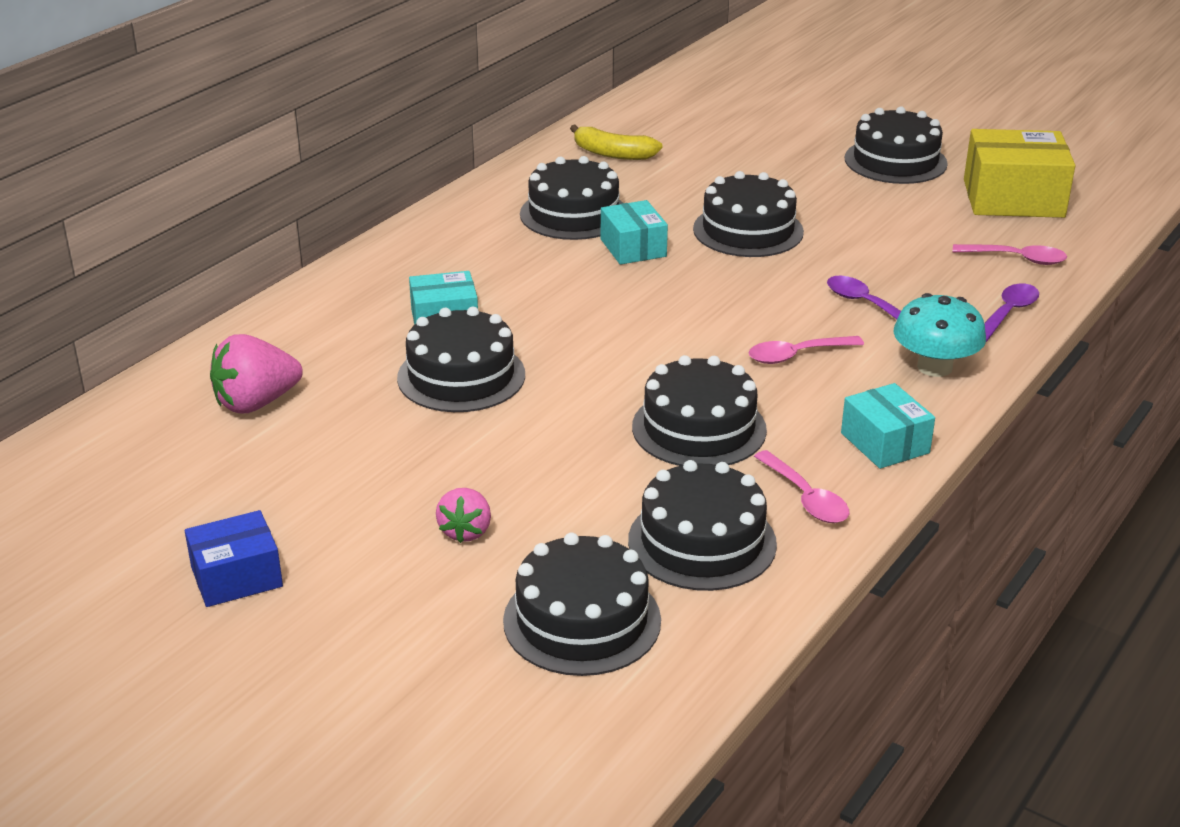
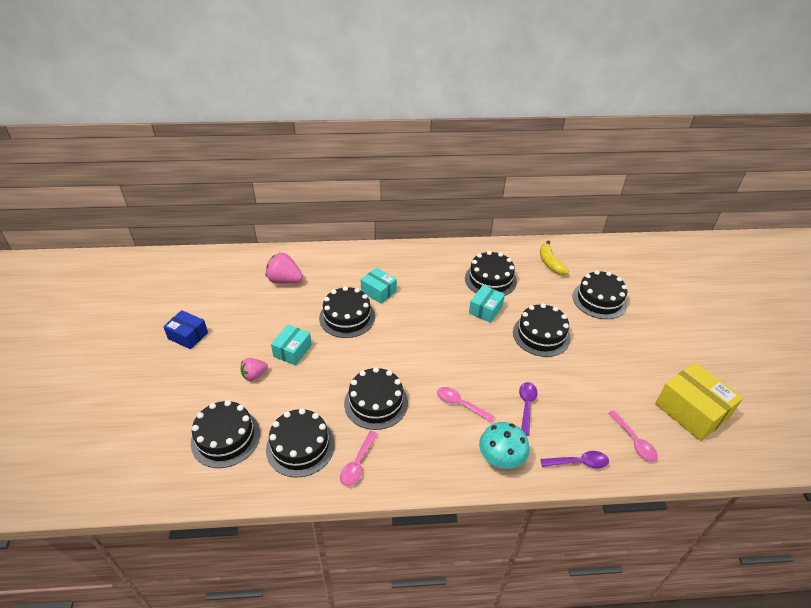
camera: 50 degrees right, 10 degrees up
turquoise box [841,383,935,469] -> turquoise box moved to [271,325,312,366]
black cake [845,106,948,184] -> black cake moved to [573,270,627,319]

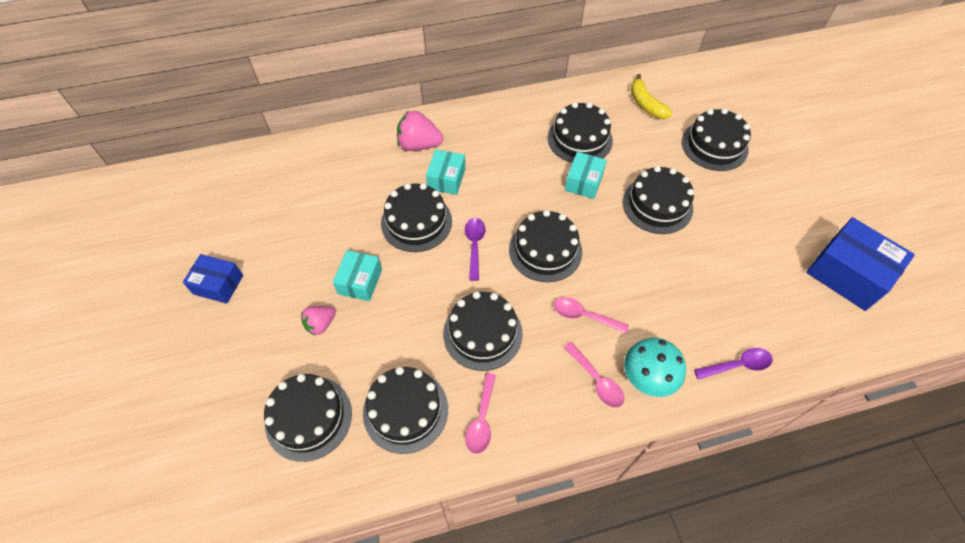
camera: 10 degrees left, 15 degrees up
pink strawberry [266,253,303,284] -> pink strawberry moved to [397,111,443,151]
turquoise box [361,268,397,304] -> turquoise box turned 75 degrees clockwise [426,149,465,195]
purple spoon [519,382,538,436] -> purple spoon moved to [465,218,486,281]
pink spoon [608,410,658,462] -> pink spoon moved to [564,342,625,408]
yellow box [655,362,743,441] -> blue box [806,217,915,311]
none -> black cake [509,210,582,282]

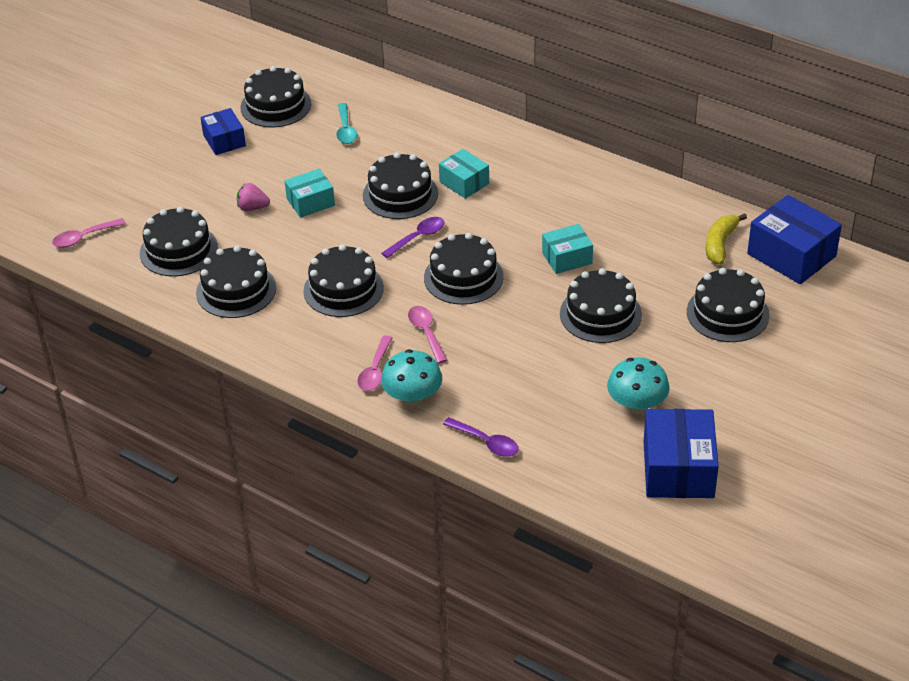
camera: 50 degrees right, 15 degrees down
pink strawberry [397,111,443,151] -> none
turquoise box [426,149,465,195] -> turquoise box turned 75 degrees clockwise [439,149,489,199]
pink spoon [465,373,496,454] -> pink spoon moved to [52,218,126,248]
black cake [548,102,613,163] -> black cake moved to [240,66,311,127]
none -> turquoise spoon [336,103,357,144]
none -> turquoise mushroom [607,357,670,413]
none -> blue box [747,195,842,284]

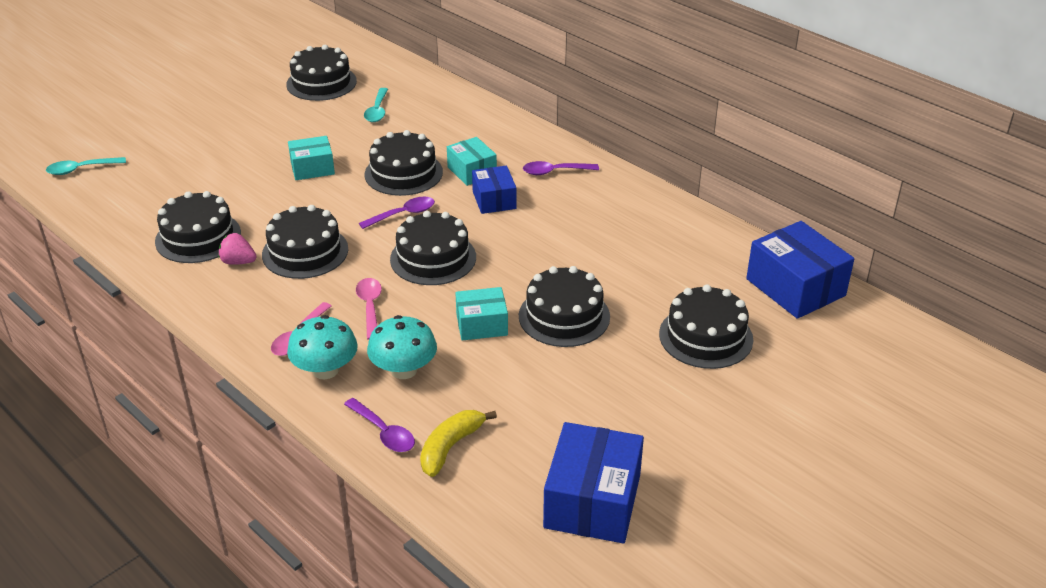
camera: 10 degrees right, 5 degrees down
pink spoon [52,218,126,248] -> turquoise spoon [46,157,126,175]
black cake [140,206,218,277] -> none
blue box [200,108,246,155] -> blue box moved to [472,166,517,214]
pink strawberry [237,183,270,211] -> pink strawberry moved to [218,233,257,265]
turquoise box [542,224,593,274] -> turquoise box moved to [455,287,508,340]
turquoise mushroom [607,357,670,413] -> turquoise mushroom moved to [367,315,437,379]
yellow banana [706,213,747,264] -> yellow banana moved to [420,410,497,477]
none -> purple spoon [523,161,599,175]

